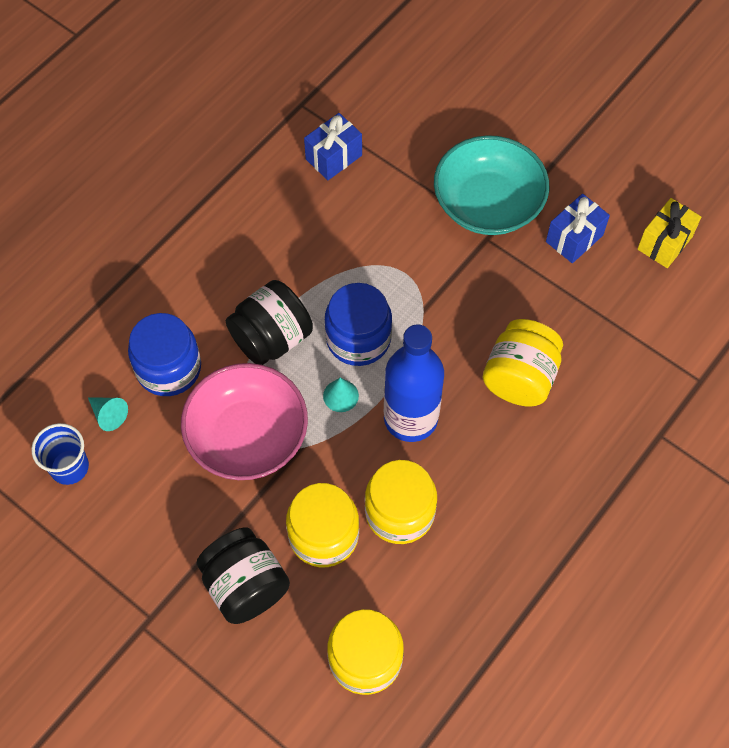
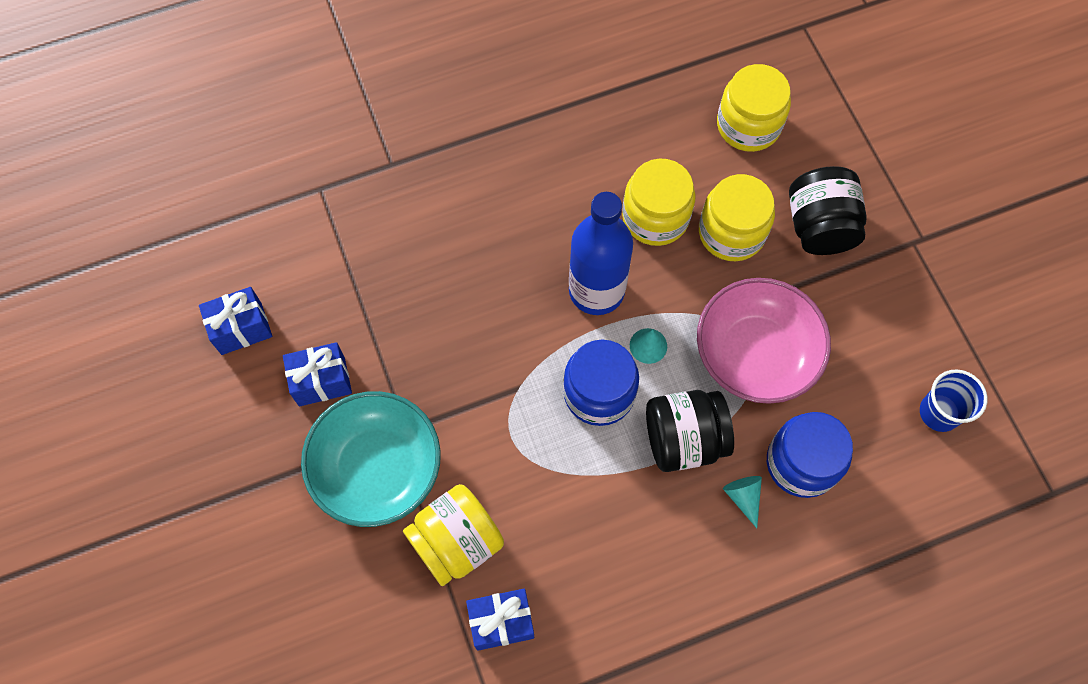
camera: 150 degrees left, 5 degrees up
turquoise cone [88,397,128,431] -> turquoise cone moved to [723,476,762,528]
yellow jar [483,319,563,407] -> yellow jar moved to [403,484,504,586]
yellow gift [637,198,701,268] -> blue gift [199,287,272,355]

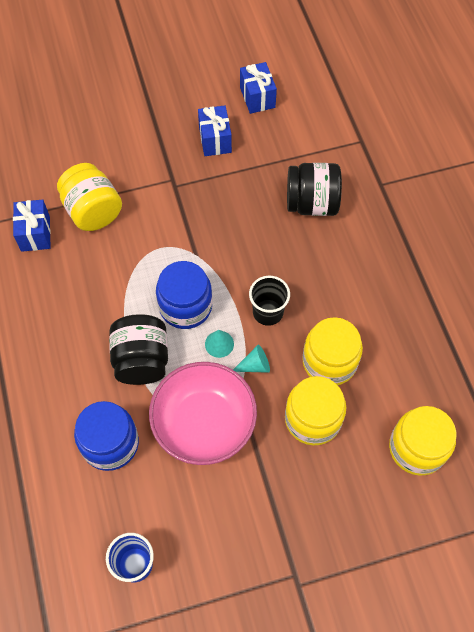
camera: 95 degrees right, 5 degrees down
turquoise bowl [301,391,441,527] -> none
blue bottle [569,192,633,315] -> black cup [249,276,290,326]
turquoise cone [723,476,762,528] -> turquoise cone moved to [233,345,270,373]
black jar [789,166,867,255] -> black jar moved to [287,163,342,216]

